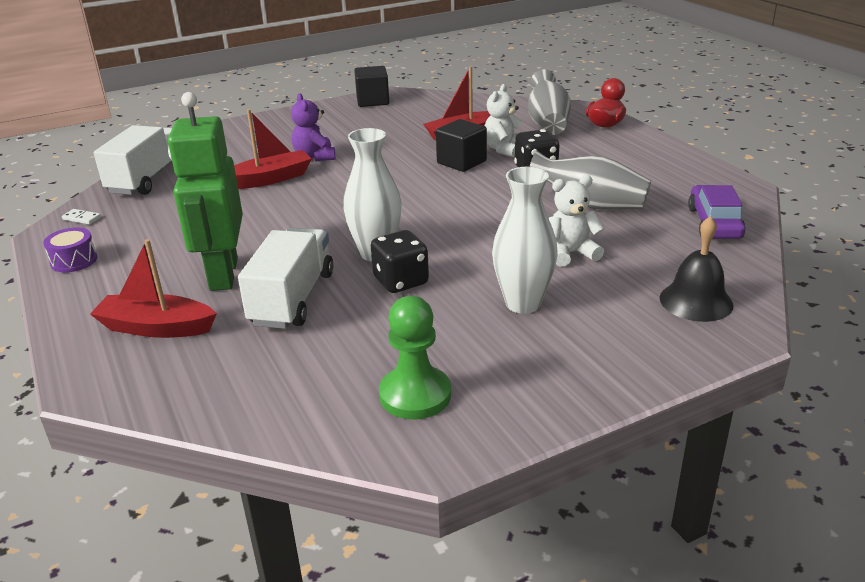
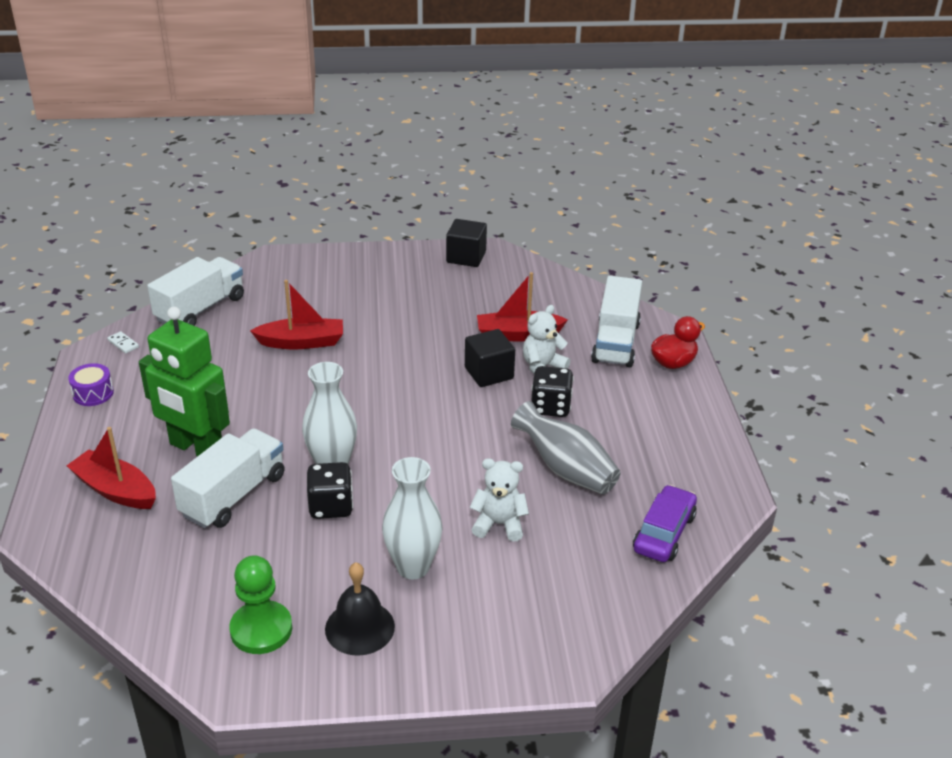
camera: 20 degrees right, 5 degrees up
green robot [168,92,243,291] -> green robot turned 75 degrees counterclockwise [139,307,230,457]
purple teddy bear [291,93,335,161] -> none
grey vase [528,69,571,135] -> white truck [591,276,642,367]
black bell [660,216,733,322] -> black bell moved to [325,562,395,656]

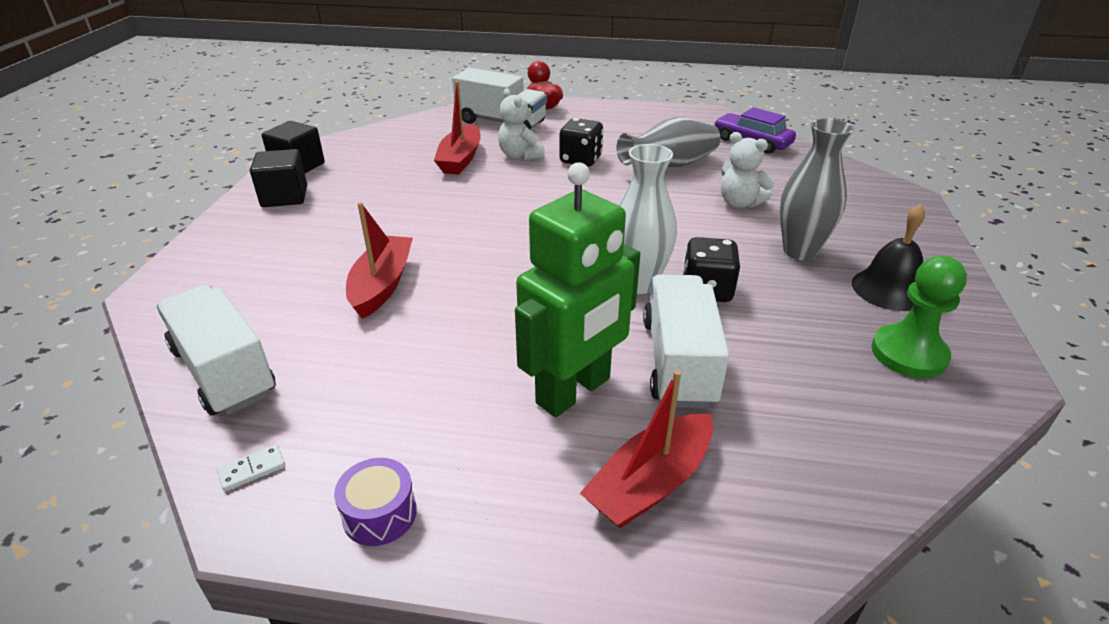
camera: 75 degrees left, 0 degrees up
white truck [171,428,285,528] -> white truck turned 45 degrees clockwise [643,274,729,408]
white vase [382,457,443,579] -> grey vase [780,118,854,260]
black cube [465,329,515,387] -> black cube moved to [250,149,307,207]
white teddy bear [470,458,529,542] -> white teddy bear turned 75 degrees counterclockwise [721,132,774,208]

